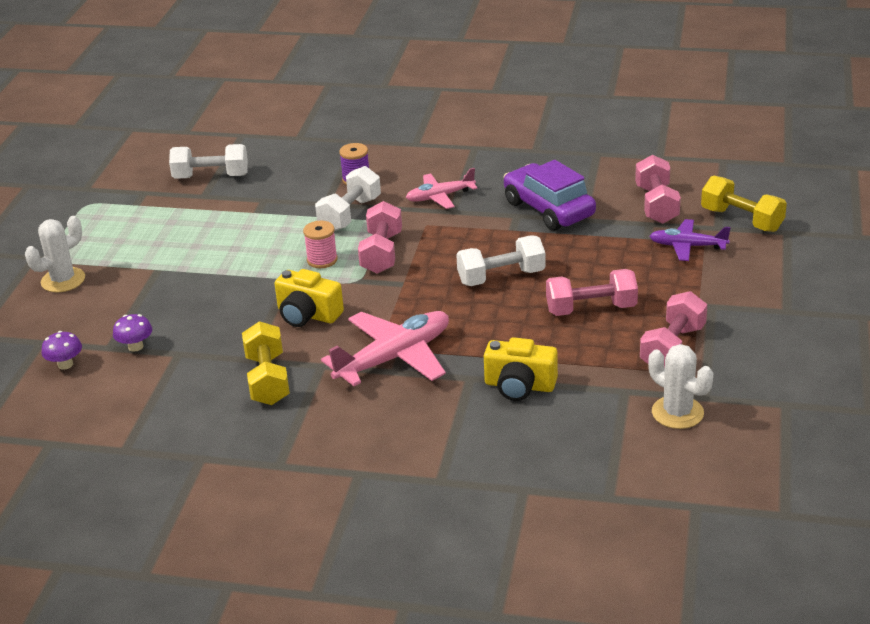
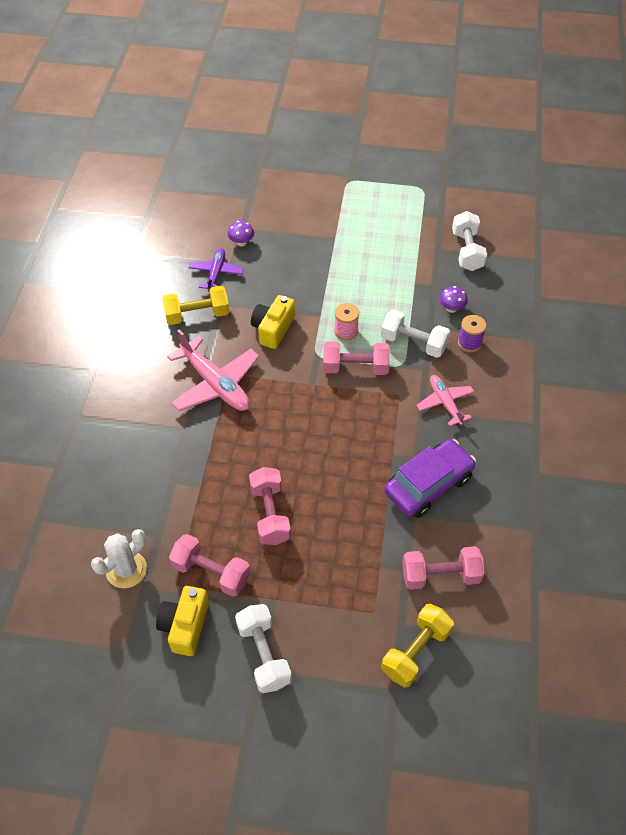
camera: 85 degrees right, 20 degrees up
white cactus [25,216,85,292] -> none
purple mushroom [42,331,82,370] -> purple mushroom moved to [439,286,468,313]
white dumbbell [456,235,546,286] -> white dumbbell moved to [235,604,292,693]
yellow camera [484,337,558,401] -> yellow camera moved to [156,586,209,656]
purple plane [650,219,731,261] -> purple plane moved to [189,248,244,292]

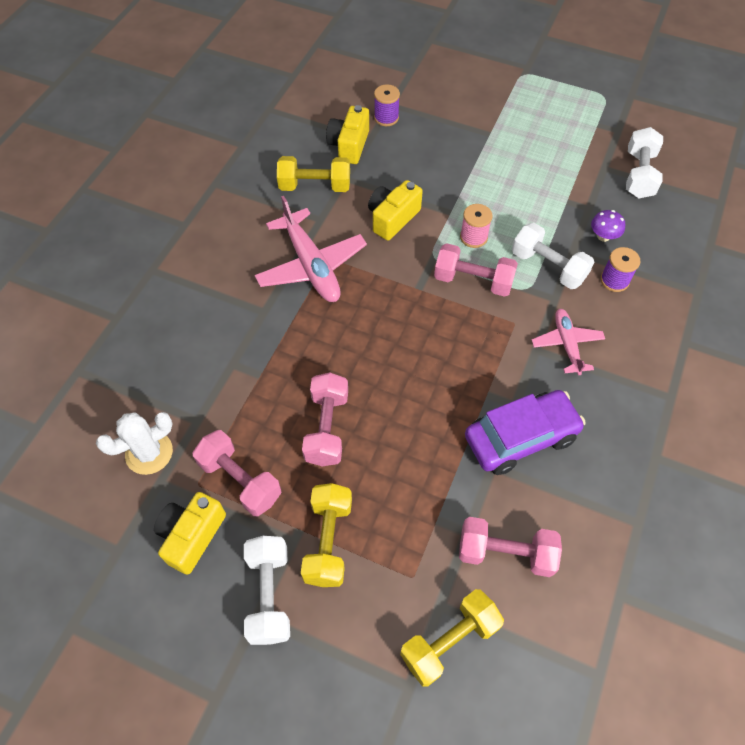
camera: 15 degrees right, 5 degrees up
purple plane [189,248,244,292] -> yellow camera [326,105,369,164]
purple mushroom [228,221,254,246] -> purple spool [374,84,400,126]
none -> yellow dumbbell [301,483,352,587]

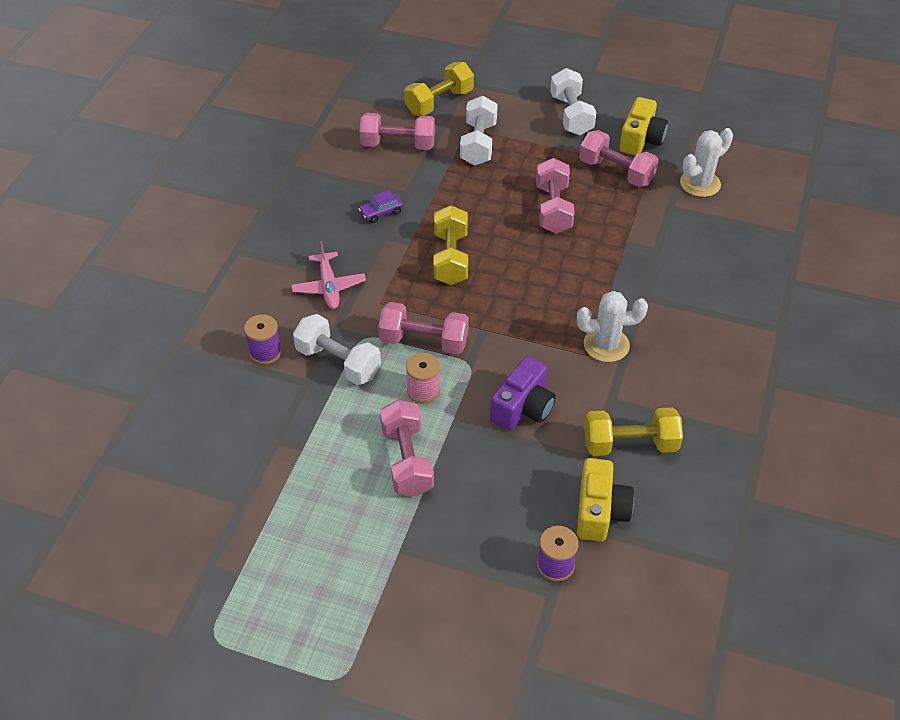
camera: 175 degrees right, 10 degrees down
pink plane [255,196,367,302] -> white cactus [577,291,648,362]
yellow dumbbell [301,483,352,587] -> yellow dumbbell moved to [433,205,468,285]
yellow camera [368,180,423,241] -> purple camera [490,356,556,431]
purple car [465,390,586,475] -> purple car [359,190,403,223], size x0.43
purple mushroom [591,210,625,242] -> none
white dumbbell [626,127,663,198] -> white dumbbell moved to [460,96,498,165]
none -> pink dumbbell [380,400,434,497]

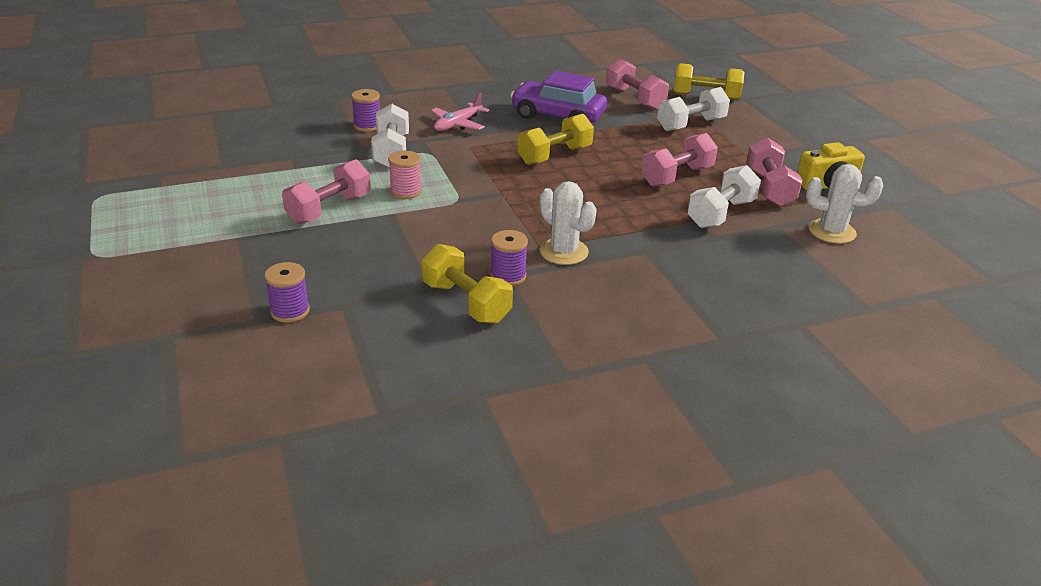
camera: 50 degrees right, 15 degrees down
purple car [359,190,403,223] -> purple car [510,71,607,123], size x2.34
pink dumbbell [378,302,469,355] -> none
purple camera [490,356,556,431] -> none
white dumbbell [550,68,596,135] -> white dumbbell moved to [687,165,761,228]
yellow camera [577,458,634,542] -> none
none -> purple spool [491,230,528,286]

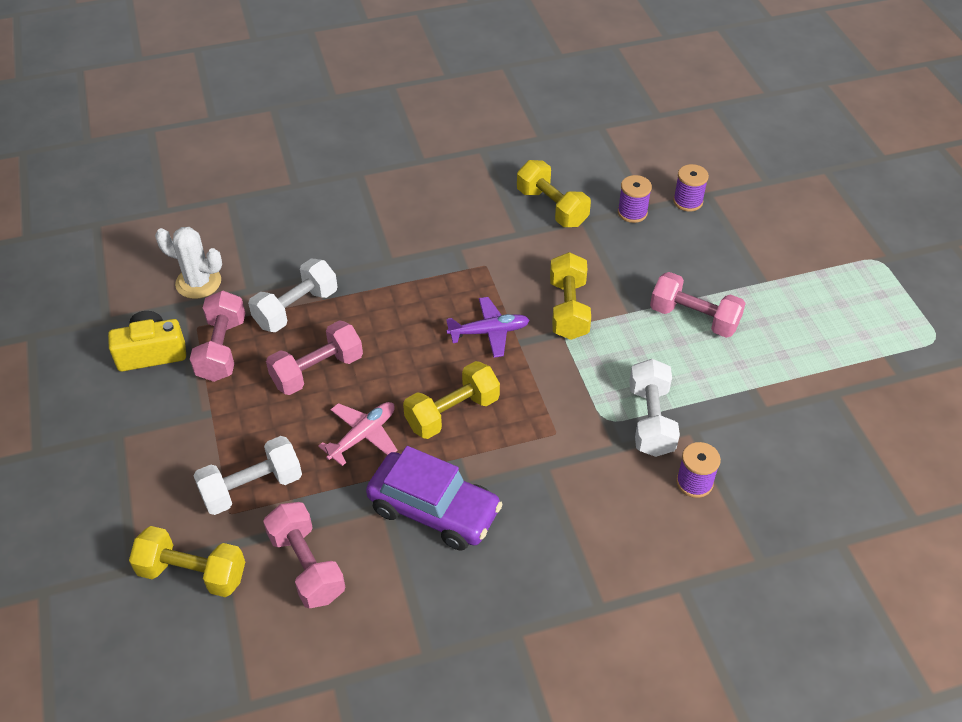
camera: 175 degrees left, 15 degrees up
pink dumbbell [282,159,371,224] -> pink dumbbell turned 75 degrees clockwise [650,272,746,338]
pink spool [388,151,422,199] -> none
pink plane [431,93,489,131] -> pink plane moved to [318,402,398,466]
purple spool [491,230,528,286] -> purple spool moved to [618,175,652,223]
white cactus [540,181,597,265] -> none
none -> purple plane [446,297,530,358]
none -> yellow dumbbell [550,252,591,340]

